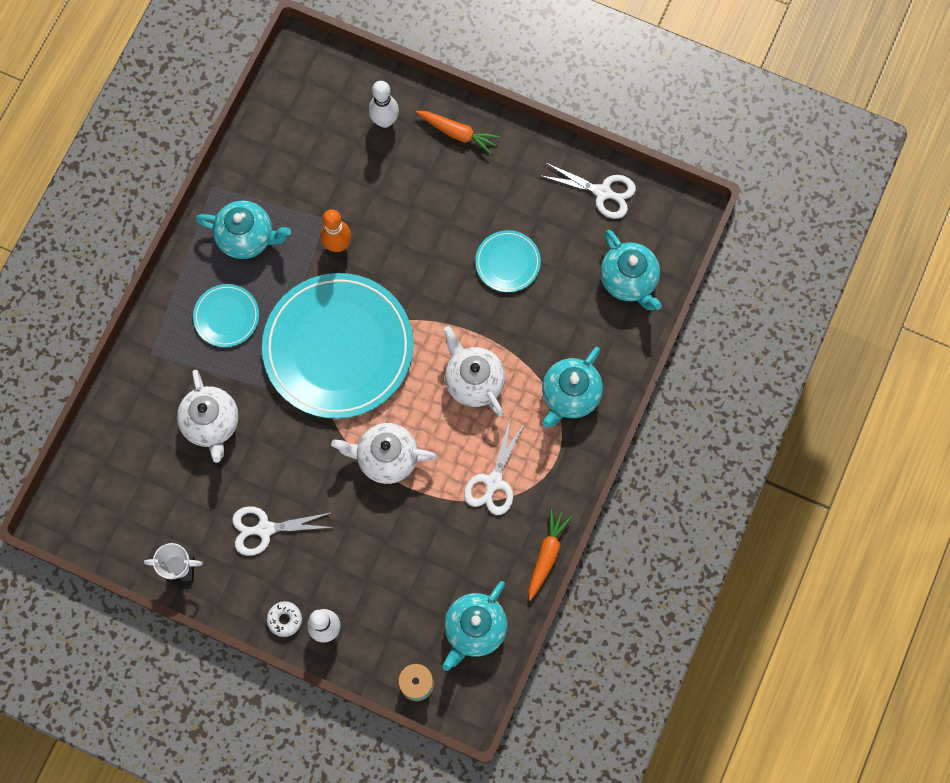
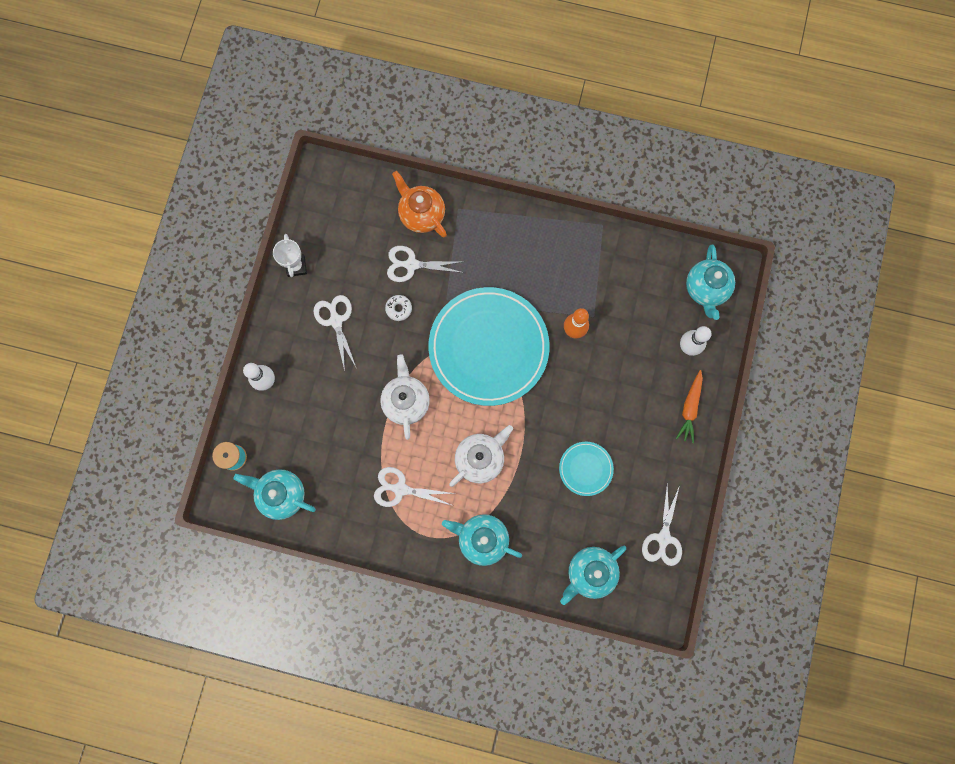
camera: 80 degrees right, 5 degrees up
white teapot [177,370,239,463] -> white scissors [387,246,465,282]
turquoise plate [193,284,259,347] -> none
turquoise teapot [195,201,291,259] -> turquoise teapot moved to [686,245,735,320]
white donut [267,601,302,637] -> white donut moved to [385,295,412,321]
orange carrot [529,508,573,601] -> none
none -> orange teapot [392,171,447,238]

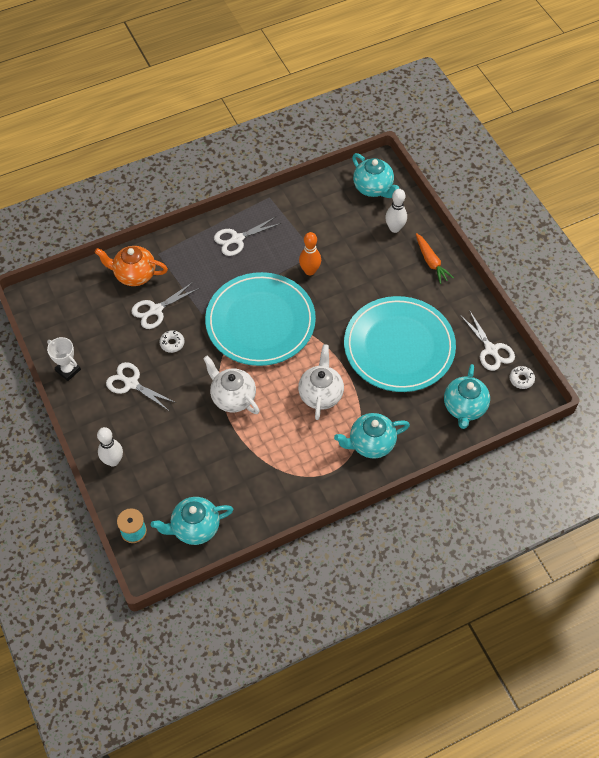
camera: 40 degrees left, 20 degrees down
white scissors [374,467,455,507] -> white scissors moved to [214,217,281,256]
turquoise plate [559,442,614,496] -> turquoise plate [344,296,456,392], size x2.27
none -> white donut [509,366,535,389]

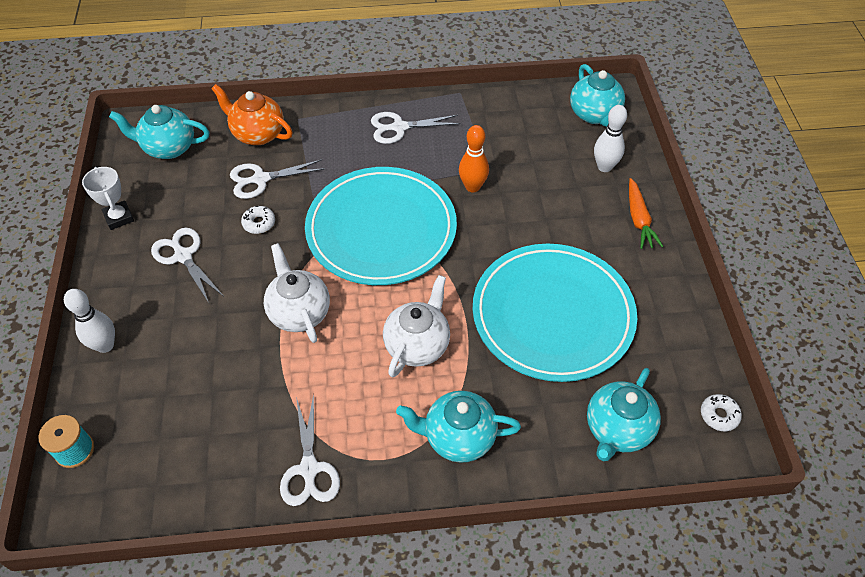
camera: 20 degrees right, 5 degrees down
turquoise teapot [151,497,234,545] -> turquoise teapot moved to [109,105,209,159]
white scissors [460,310,515,371] -> white scissors moved to [280,394,340,506]

